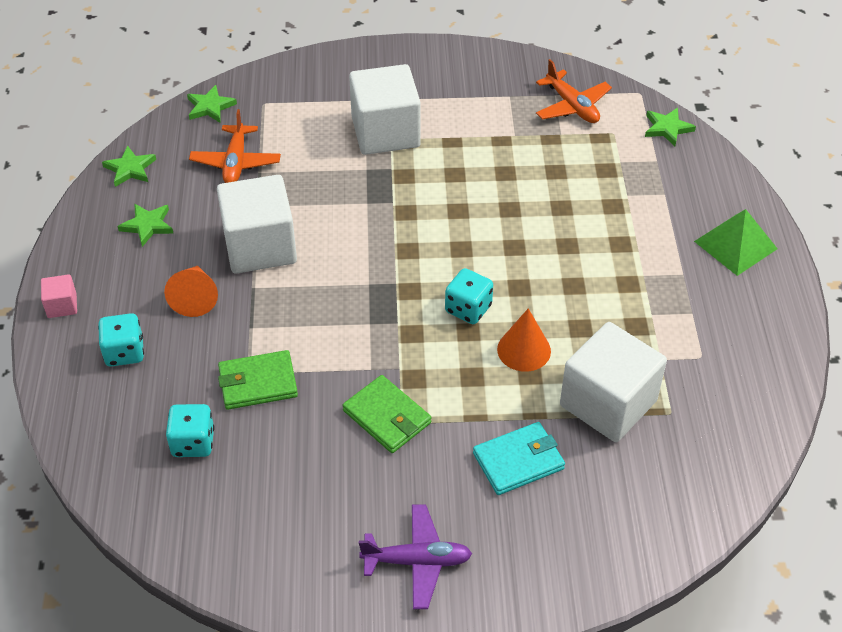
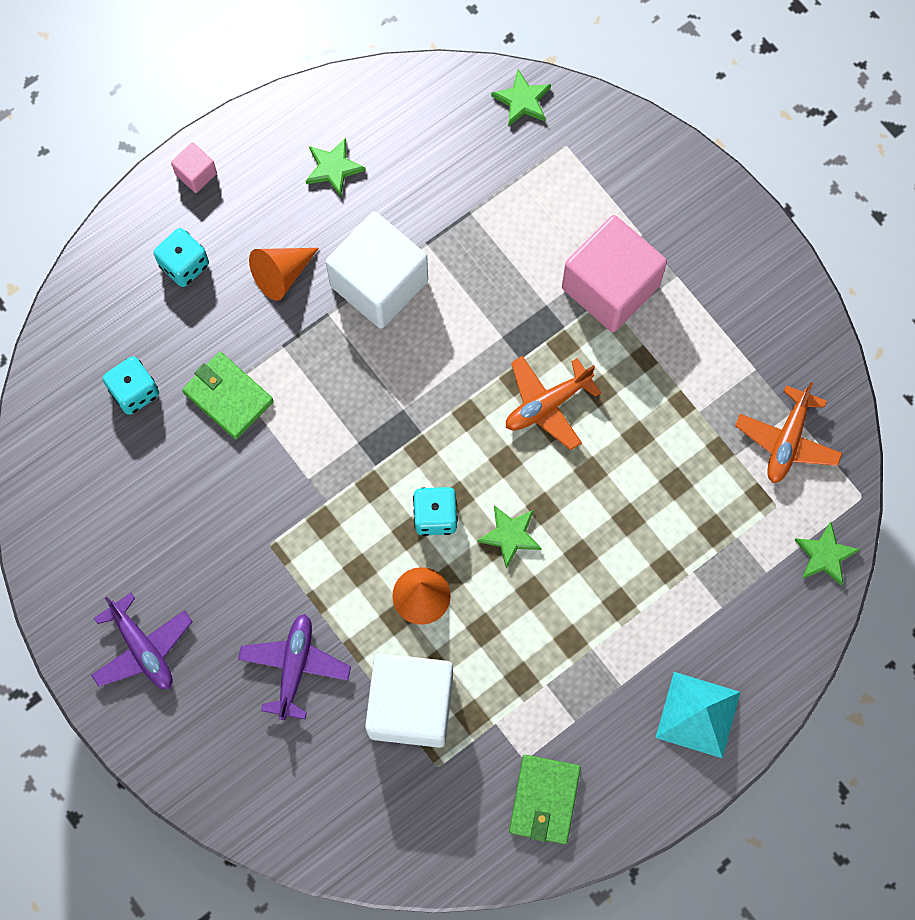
camera: 55 degrees right, 25 degrees up
green star [102,145,156,187] -> green star moved to [477,505,541,569]
orange plane [189,109,281,183] -> orange plane moved to [506,356,601,450]
green wallet [343,375,431,453] -> green wallet moved to [509,755,581,844]
white cube [349,64,421,155] -> pink cube [562,215,667,332]
turquoise wallet [473,422,565,495] -> purple plane [238,614,351,720]
green pyramid [694,209,778,276] -> turquoise pyramid [656,672,740,758]

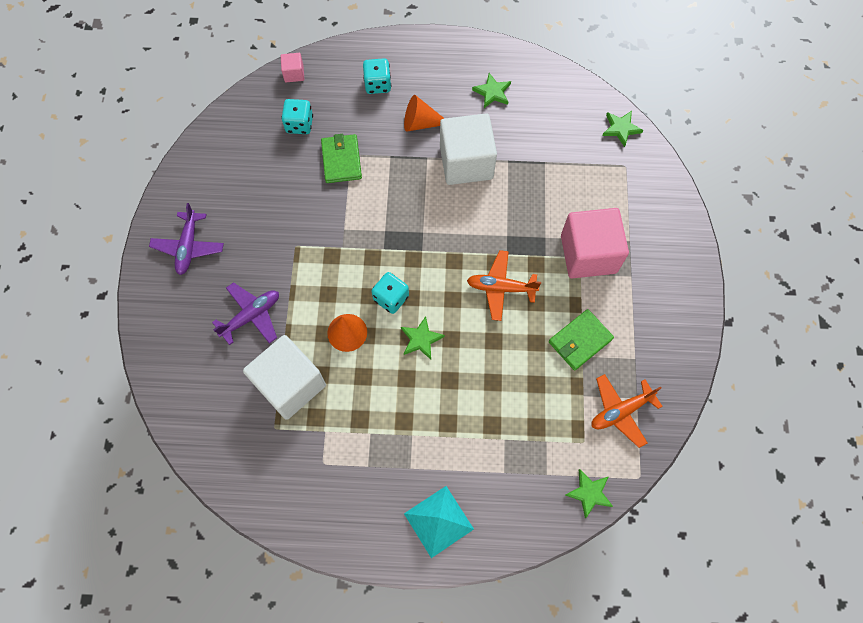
camera: 40 degrees right, 5 degrees down
pink cube [171,142,217,193] -> pink cube moved to [281,53,304,82]
green wallet [509,755,581,844] -> green wallet moved to [549,309,614,371]

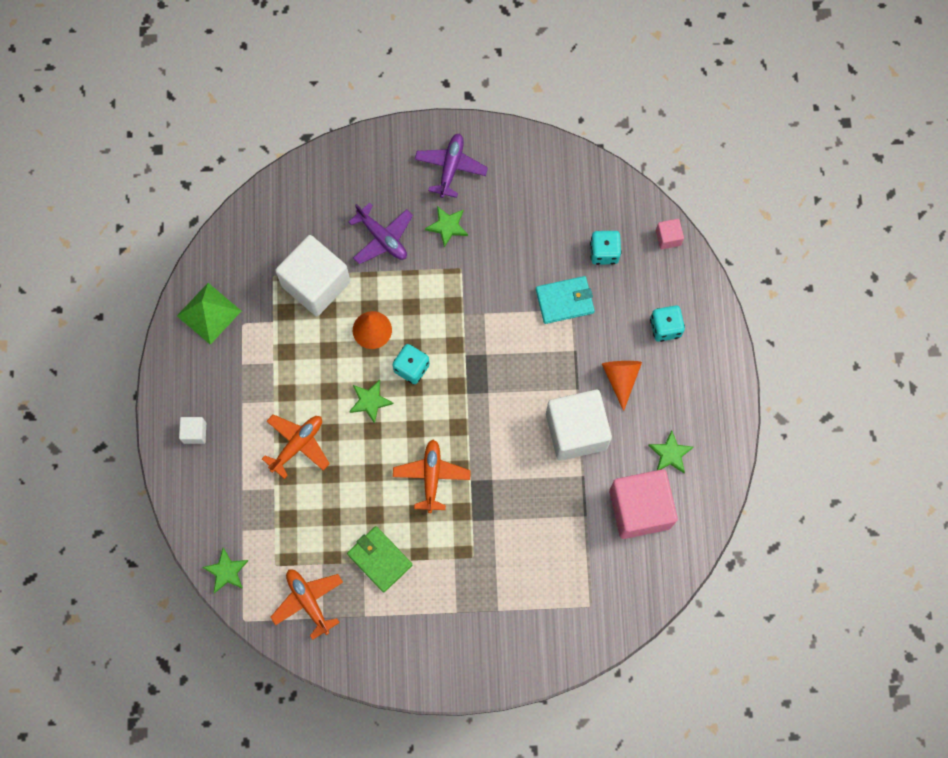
camera: 85 degrees right, 5 degrees up
purple plane [149,203,224,275] -> purple plane turned 105 degrees clockwise [415,134,488,198]
green wallet [321,134,362,183] -> turquoise wallet [536,276,595,324]
turquoise pyramid [404,486,474,558] -> white cube [179,417,206,444]
pink cube [561,208,629,278] -> pink cube moved to [609,469,678,539]
green star [602,111,643,147] -> green star moved to [425,206,468,248]
none -> green pyramid [177,283,241,345]
none -> orange plane [262,414,330,479]

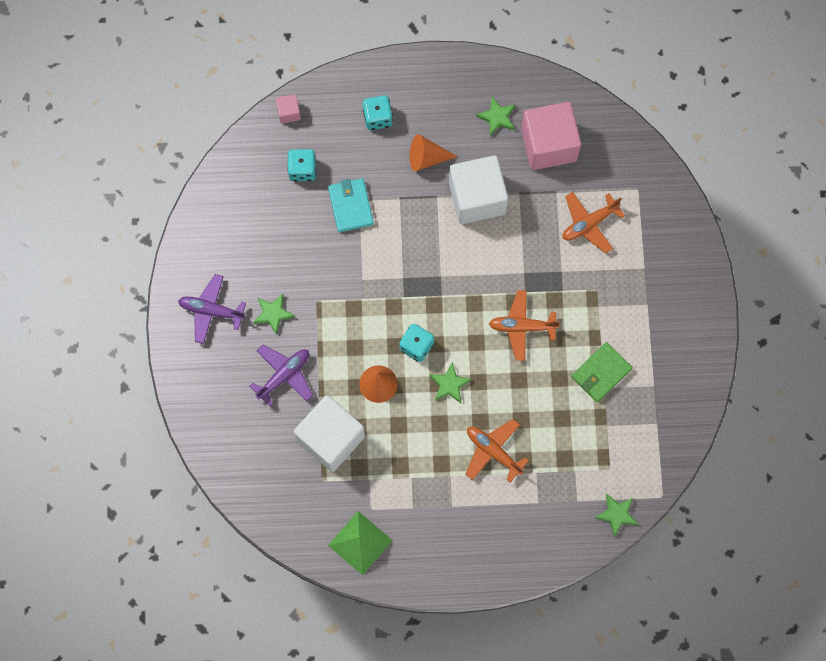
camera: 90 degrees left, 0 degrees up
white cube [179,417,206,444] -> none
orange plane [270,569,343,640] -> orange plane moved to [563,192,625,254]

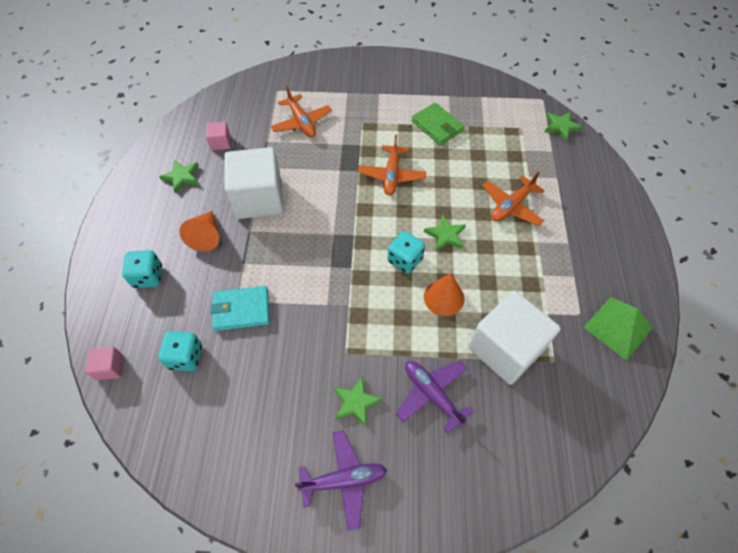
camera: 85 degrees left, 15 degrees down
purple plane [178,274,246,344] -> purple plane turned 120 degrees counterclockwise [295,430,387,531]
pink cube [521,102,581,170] -> pink cube [206,122,230,150], size x0.43

